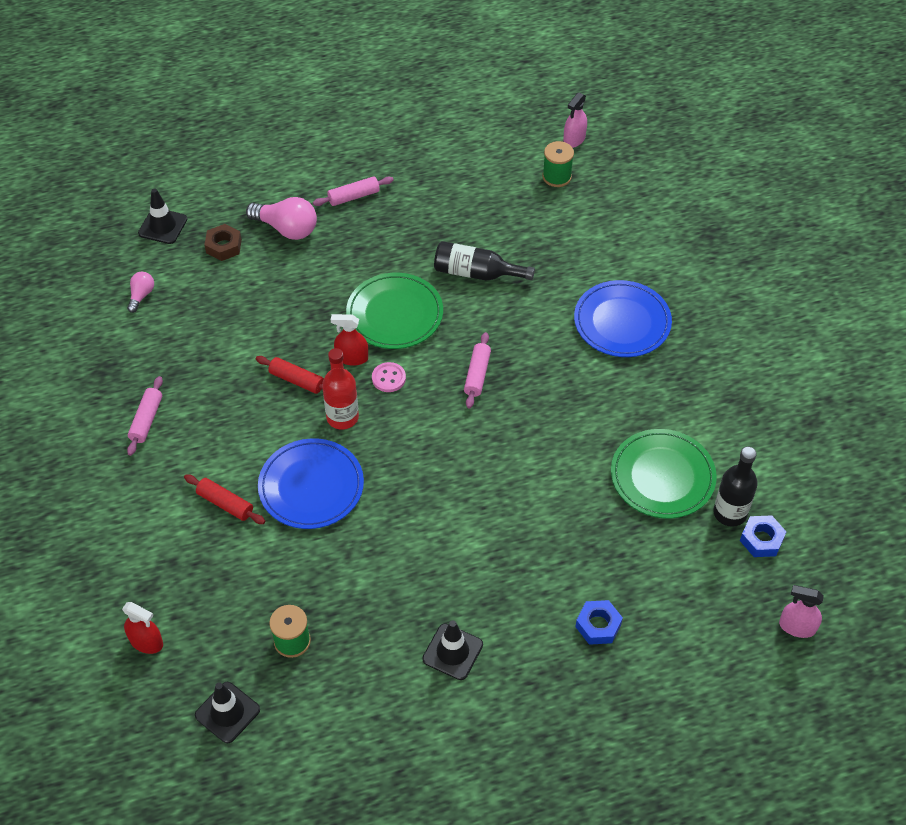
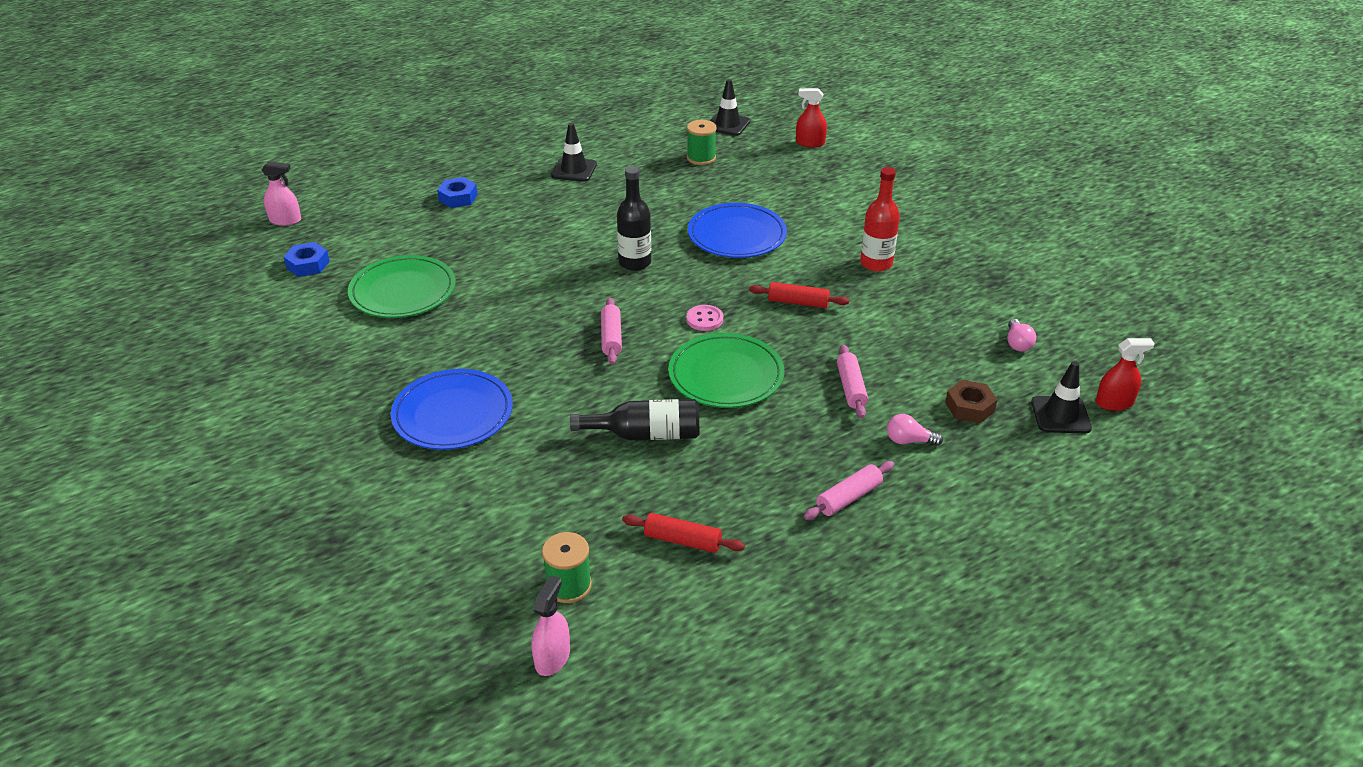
camera: 165 degrees right, 15 degrees down
pink rolling pin [127,376,163,456] -> pink rolling pin moved to [837,344,868,418]
red rolling pin [184,474,265,524] -> red rolling pin moved to [622,513,745,553]
pink light bulb [246,197,317,240] -> pink light bulb [887,414,943,446], size x0.55
red bottle [322,348,359,430] -> red bottle moved to [860,167,900,272]
red spray bottle [331,314,368,366] -> red spray bottle moved to [1096,338,1155,411]
black bottle [713,447,758,527] -> black bottle moved to [617,166,651,271]

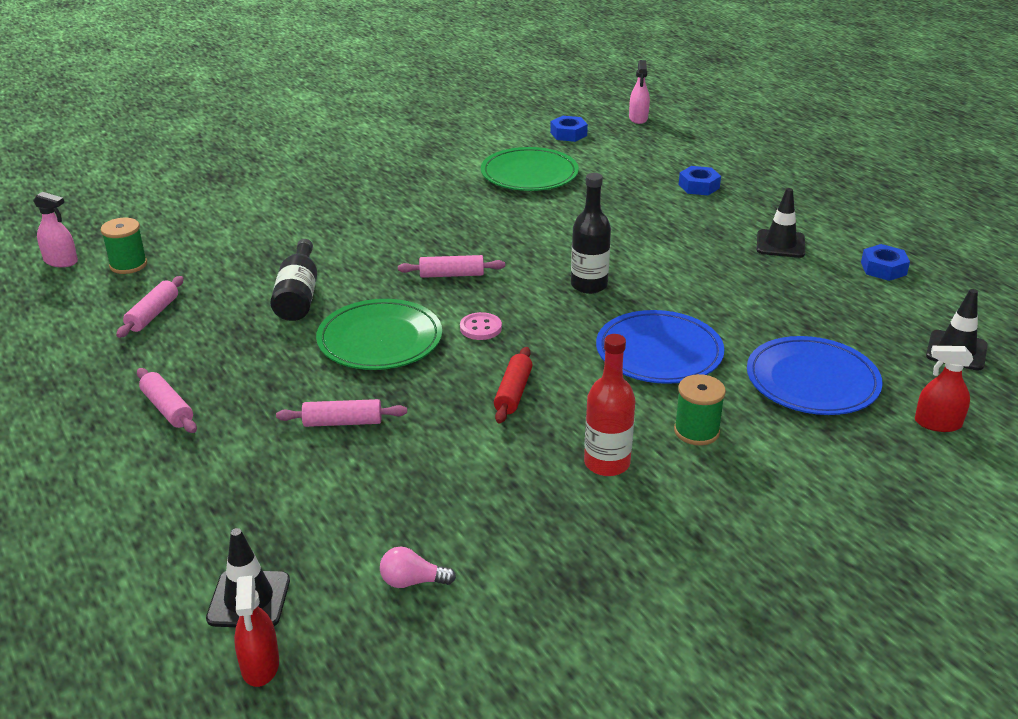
camera: 90 degrees right, 5 degrees down
blue plate [391,369,513,450] -> blue plate moved to [747,336,883,415]
red rolling pin [622,513,745,553] -> pink rolling pin [116,276,184,338]
green spool [687,120,717,165] -> green spool moved to [674,374,726,445]
red spray bottle [796,88,827,147] -> red spray bottle turned 90 degrees counterclockwise [915,346,973,432]
pink light bulb [887,414,943,446] -> none
brown nut [945,380,997,423] -> none
none -> blue nut [861,244,910,281]

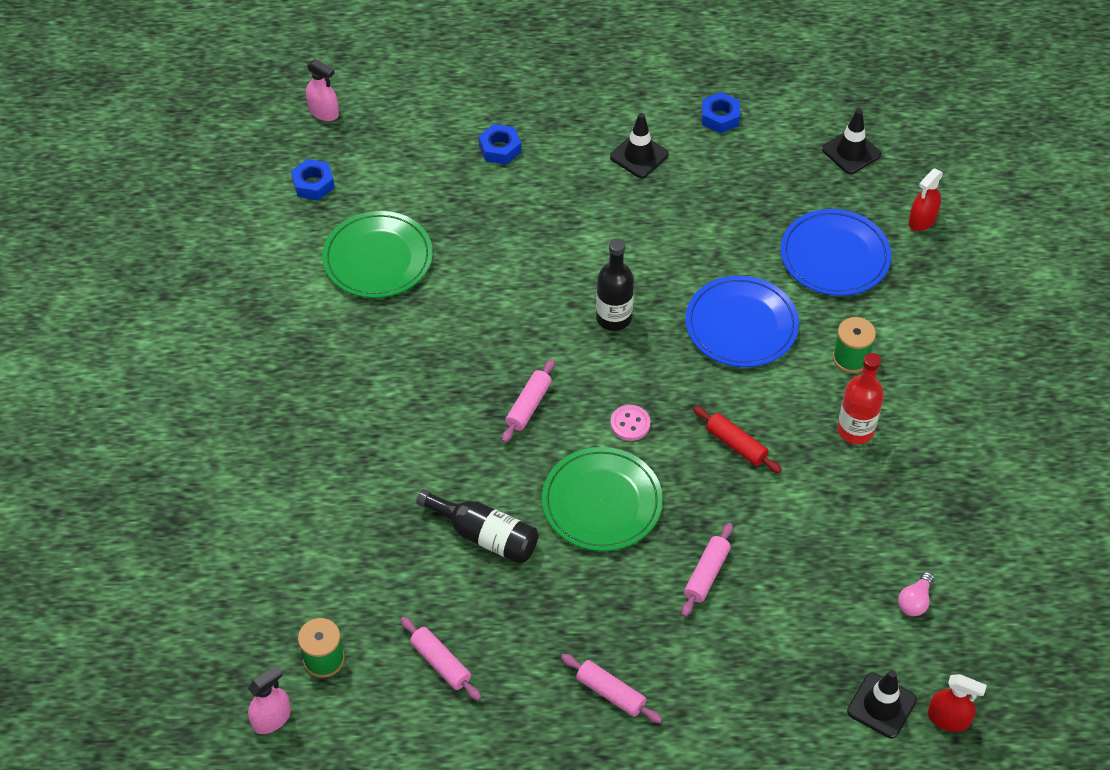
camera: 60 degrees left, 20 degrees up
pink rolling pin [137,368,197,433] -> pink rolling pin turned 45 degrees clockwise [561,654,662,723]

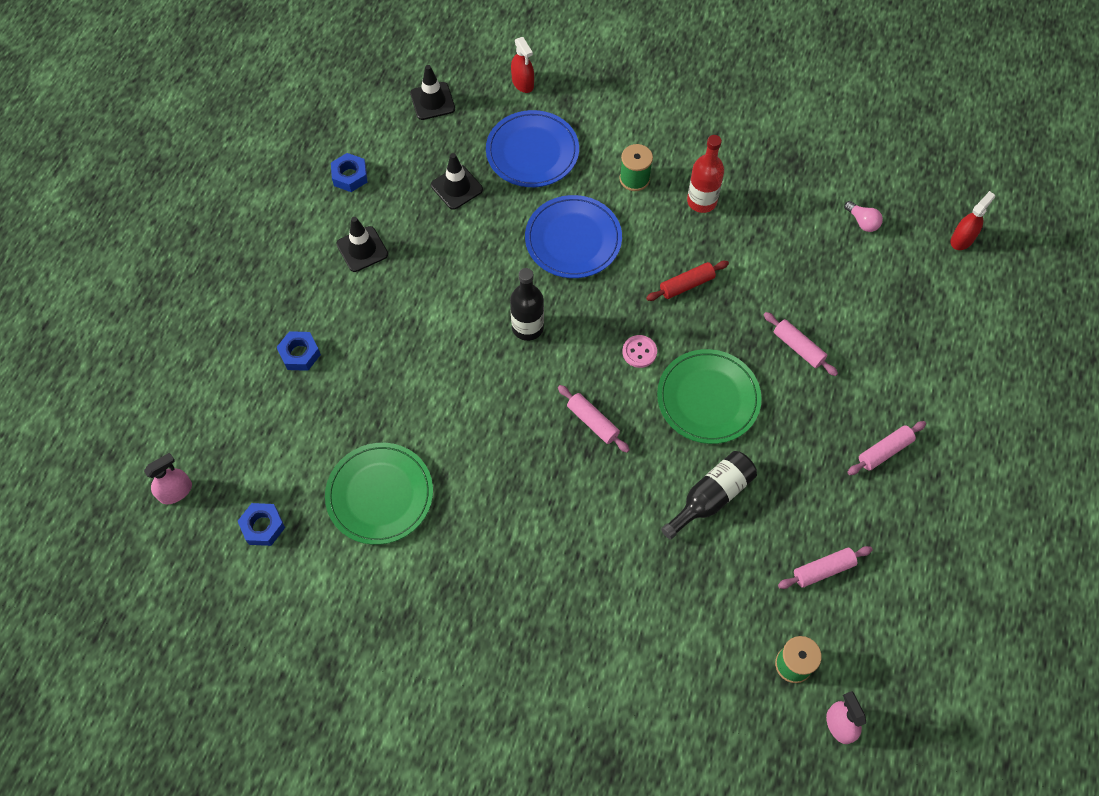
camera: 70 degrees left, 10 degrees up
black traffic cone [847,670,917,738] -> black traffic cone moved to [431,153,483,210]

